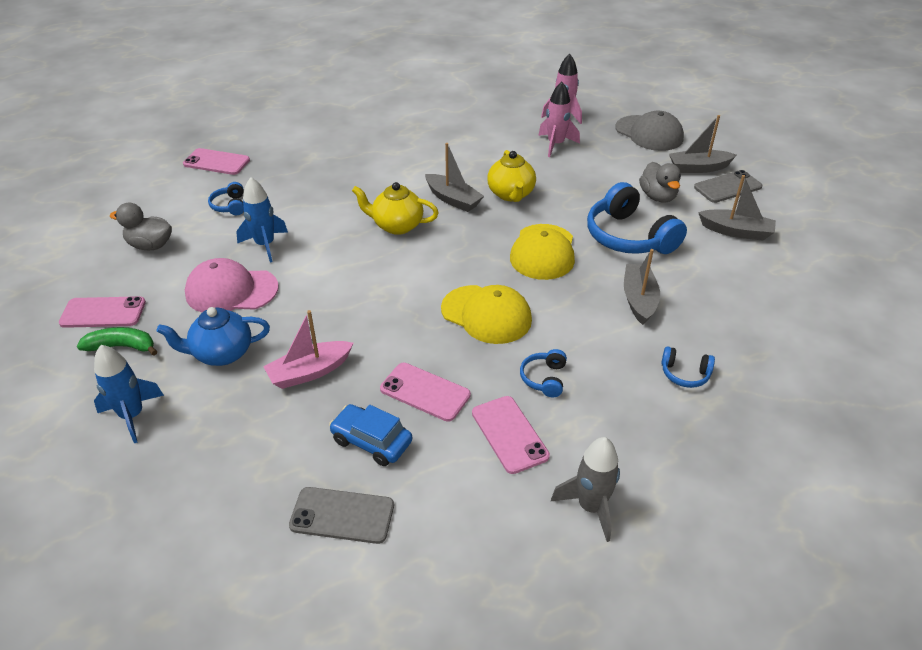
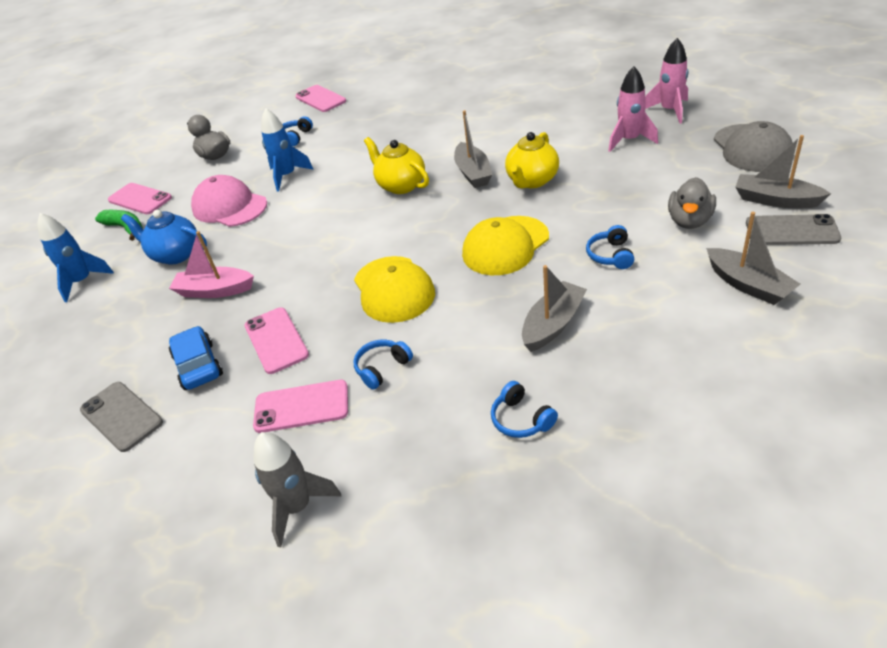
camera: 40 degrees right, 0 degrees up
pink phone [472,396,550,474] -> pink phone turned 75 degrees clockwise [253,380,348,433]
blue headphones [587,182,687,254] -> blue headphones [586,225,634,269], size x0.47

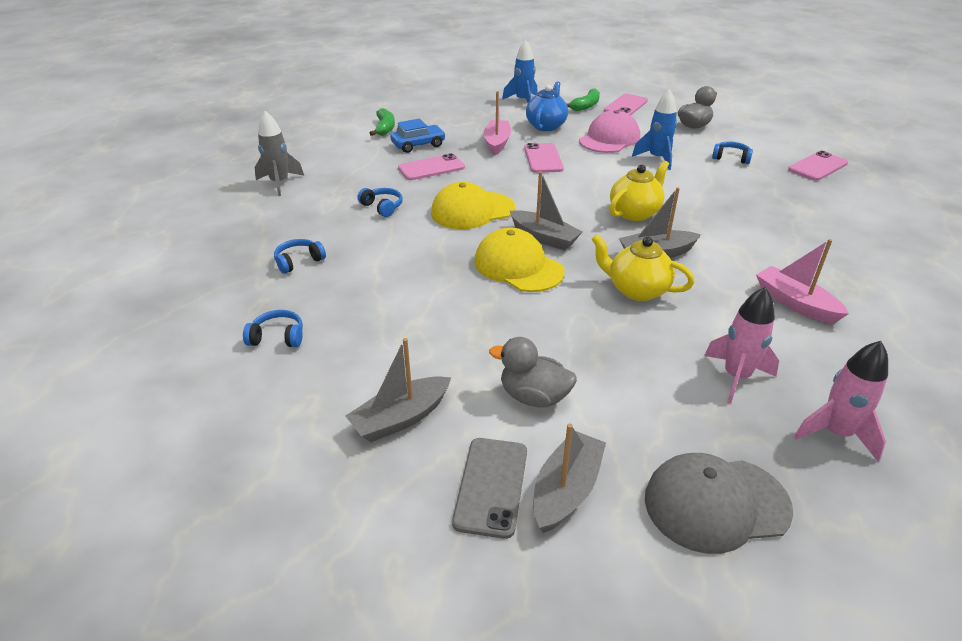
camera: 85 degrees right, 5 degrees down
grey phone [80,382,163,452] -> green banana [370,108,395,136]
pink phone [253,380,348,433] -> pink phone moved to [524,143,564,173]
grey boat [522,265,587,352] -> grey boat moved to [510,171,583,250]
blue headphones [586,225,634,269] -> blue headphones moved to [243,310,303,347]
none -> pink boat [756,239,849,324]

